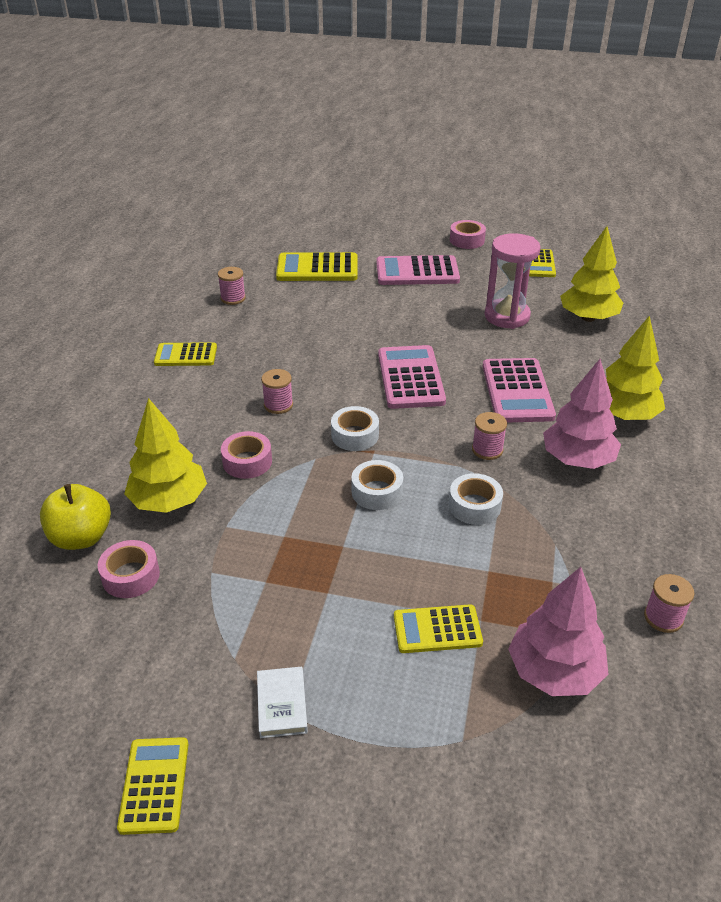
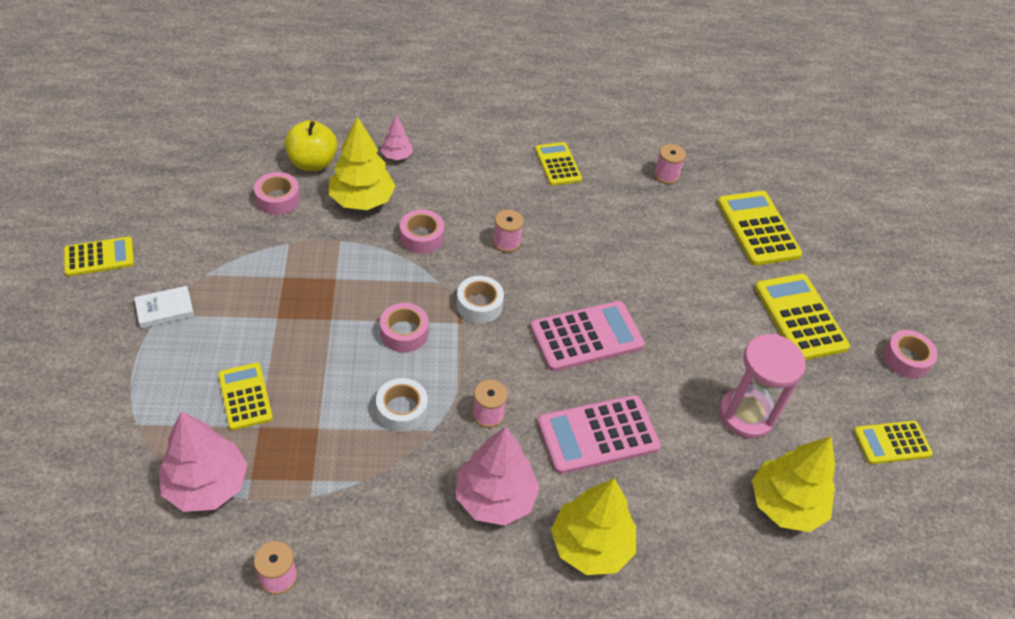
camera: 70 degrees right, 10 degrees up
white tape [351,460,403,510] -> pink tape [380,303,429,352]
pink calculator [376,255,460,285] -> yellow calculator [755,274,850,360]
none -> pink tree [380,115,413,160]

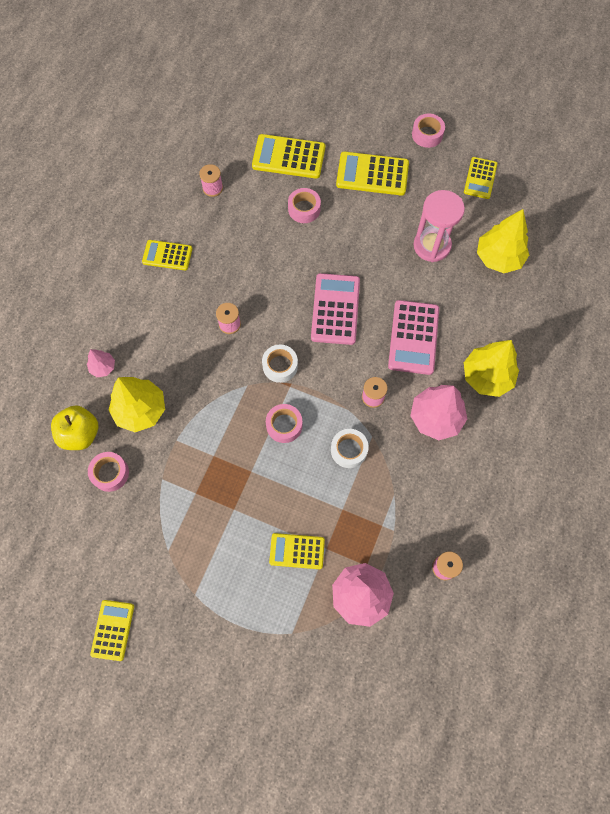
camera: 60 degrees left, 20 degrees up
white book [134,286,194,328] -> none
pink tape [400,209,444,254] -> pink tape moved to [288,188,321,223]

